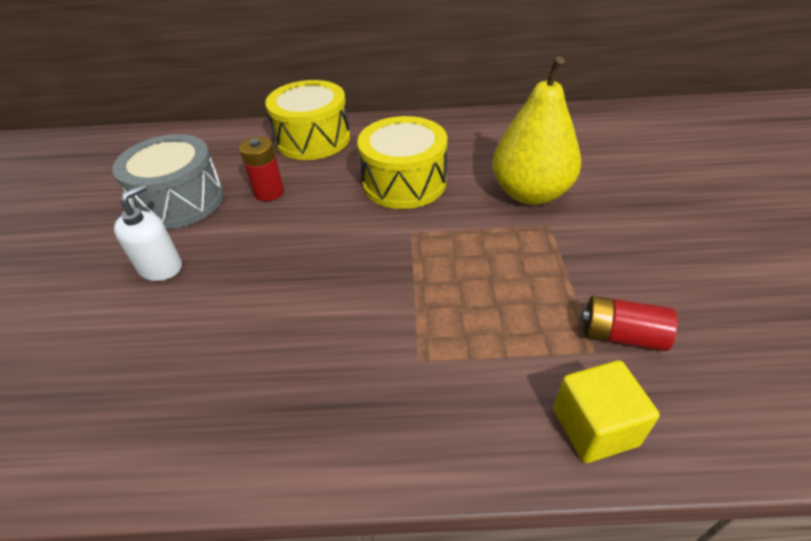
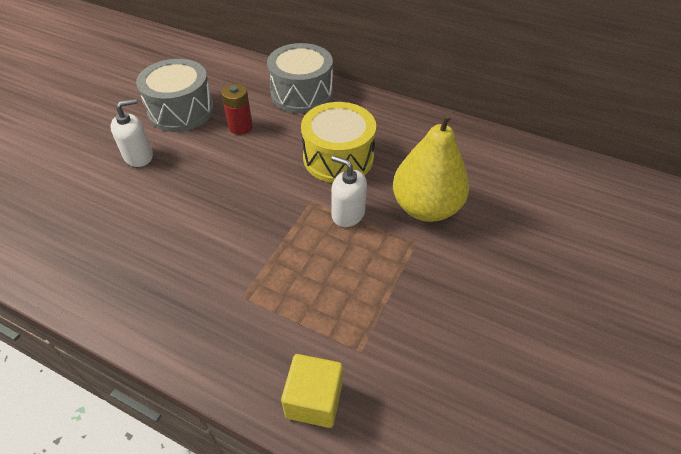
camera: 25 degrees right, 5 degrees up
yellow drum [265,80,350,160] -> grey drum [267,43,333,113]
red battery [581,296,678,351] -> none
none -> white soap dispenser [331,156,367,227]

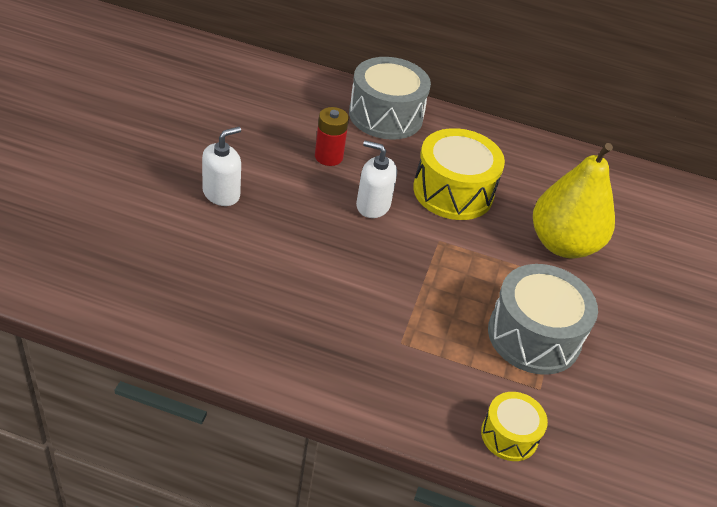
camera: 15 degrees left, 5 degrees down
grey drum [136,59,214,132] -> grey drum moved to [488,264,598,375]
yellow cube [281,354,343,428] -> yellow drum [481,392,548,461]
white soap dispenser [331,156,367,227] -> white soap dispenser moved to [356,141,397,218]

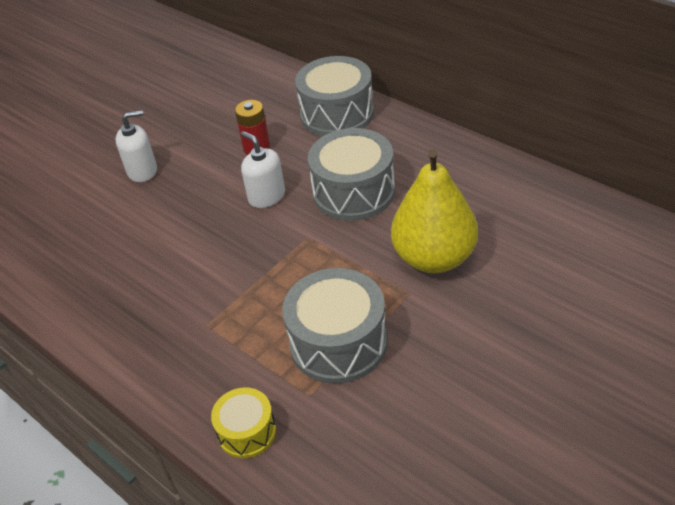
camera: 35 degrees right, 0 degrees up
yellow drum [413,128,505,220] -> grey drum [308,128,395,221]

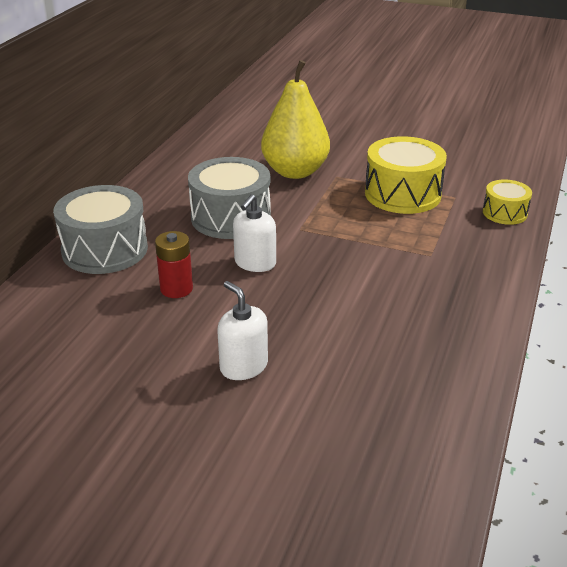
camera: 115 degrees left, 10 degrees down
grey drum [282,268,388,384] -> yellow drum [365,136,447,214]

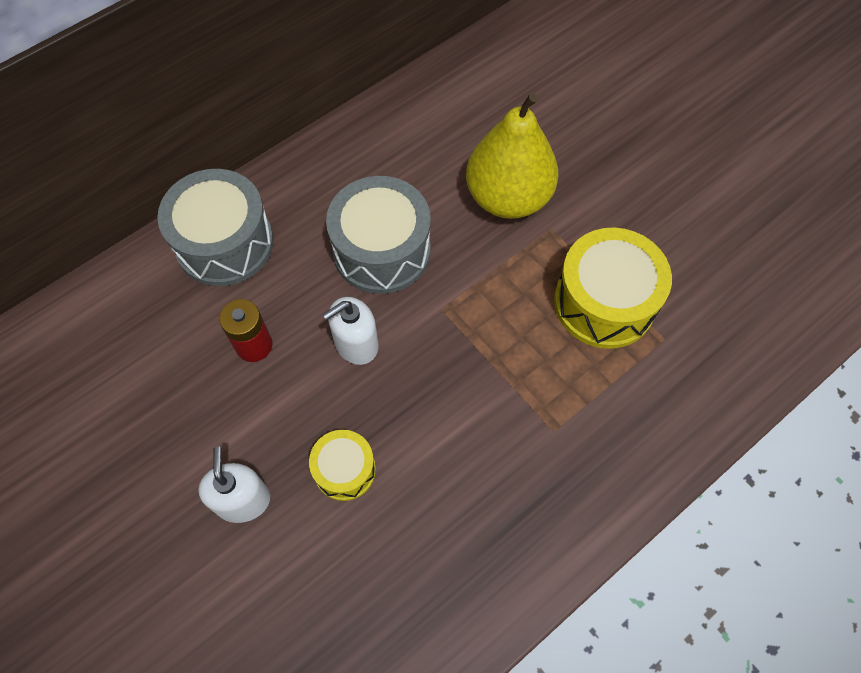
camera: 30 degrees right, 30 degrees up
yellow drum [483,179,532,225] -> yellow drum moved to [309,430,376,501]

